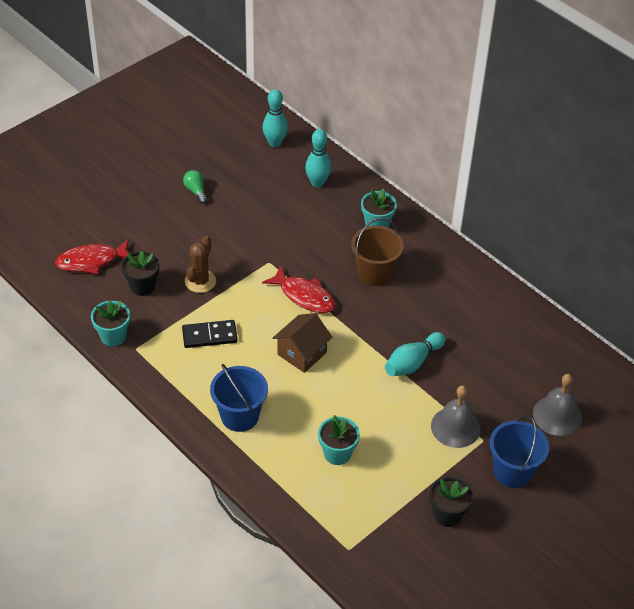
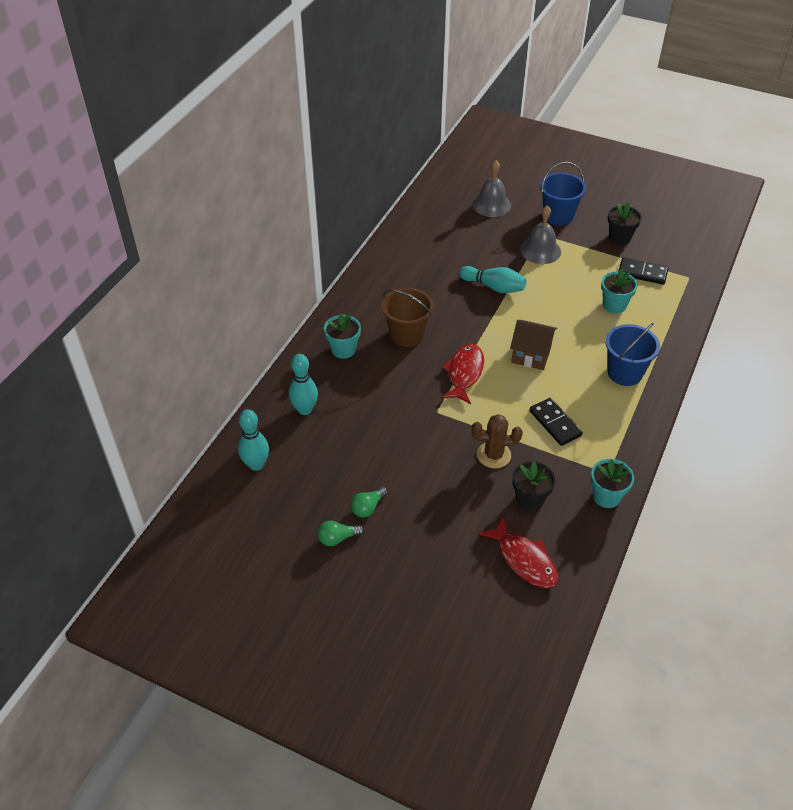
camera: 110 degrees left, 0 degrees up
none -> green light bulb [318,521,364,546]
none -> black domino [619,258,668,285]

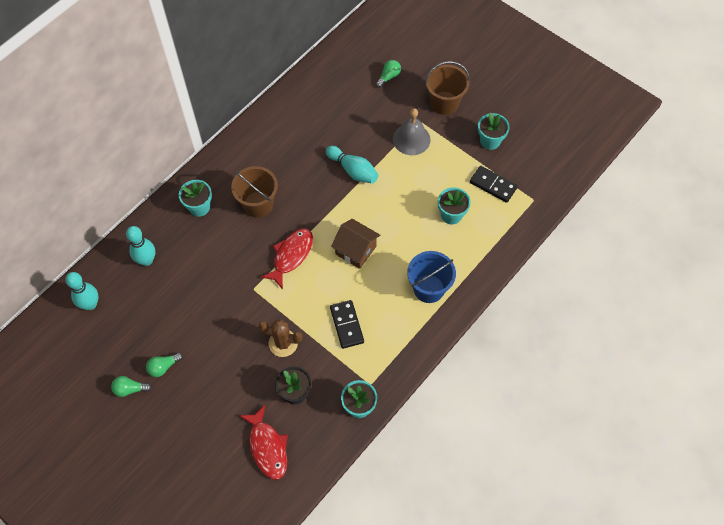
camera: 15 degrees right, 15 degrees up
grey bell [473,160,511,217] -> green light bulb [376,60,401,88]
blue bucket [540,162,586,225] -> brown bucket [425,61,470,115]
black flower pot [608,202,642,245] -> turquoise flower pot [478,112,509,150]

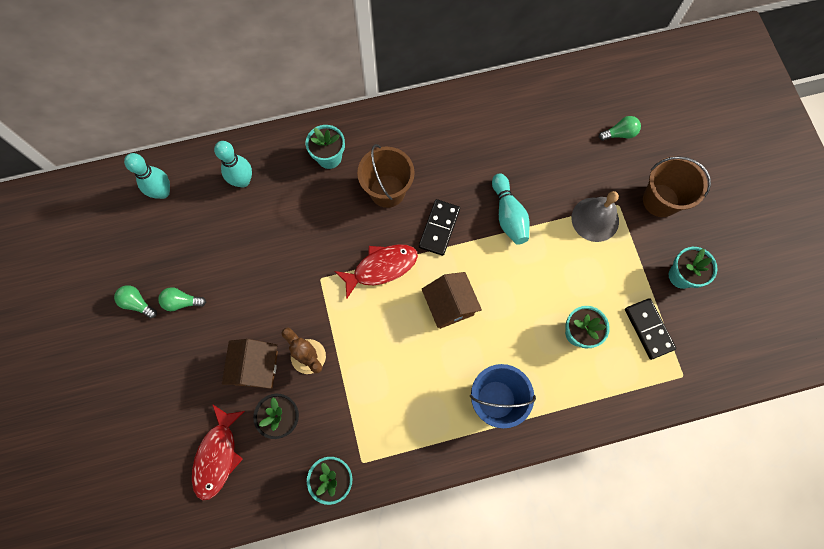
camera: 35 degrees right, 10 degrees up
black domino [330,300,364,349] -> black domino moved to [419,199,460,256]
none -> brown house [222,339,278,389]

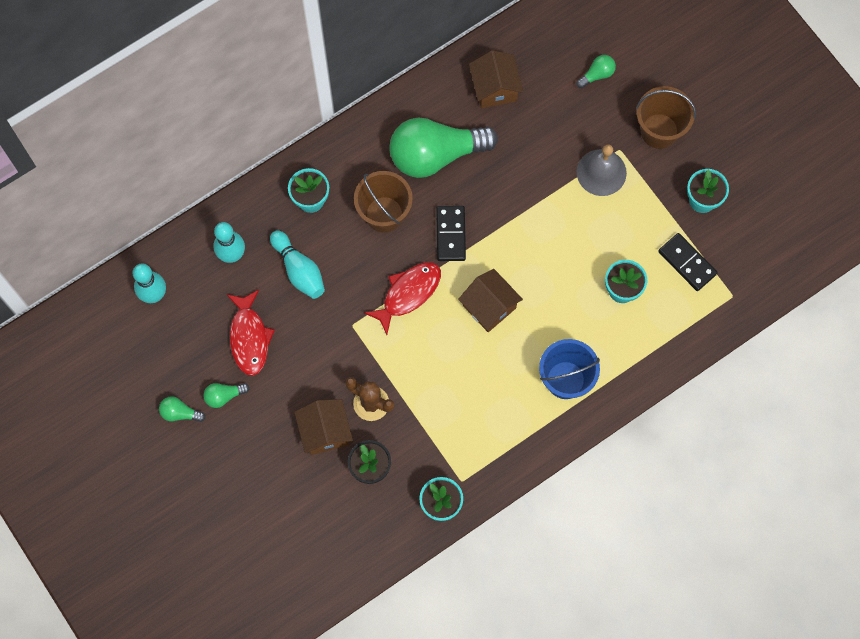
camera: 20 degrees left, 0 degrees up
red fish [192,404,245,500] -> red fish moved to [226,290,275,376]
turquoise bowling pin [492,173,530,245] -> turquoise bowling pin moved to [270,230,325,299]
none -> green light bulb [389,118,498,178]
none -> brown house [469,50,523,108]

